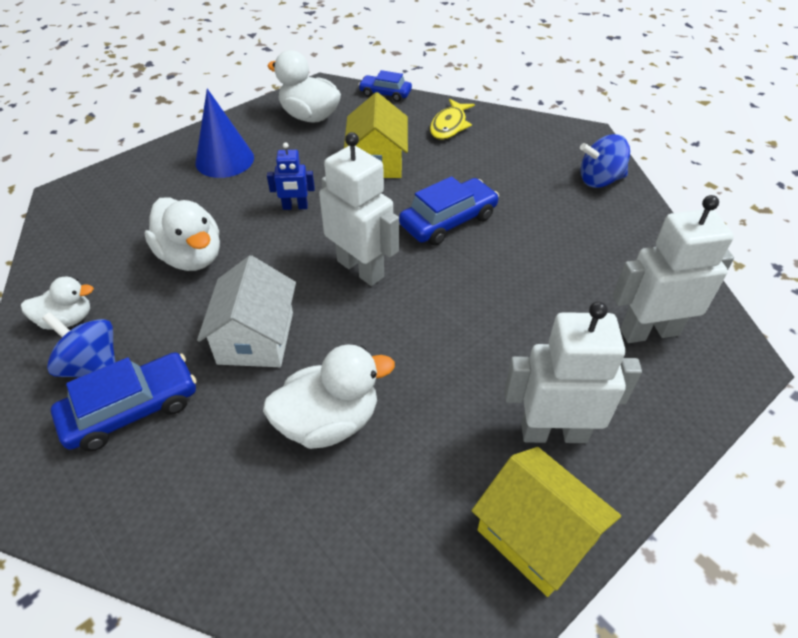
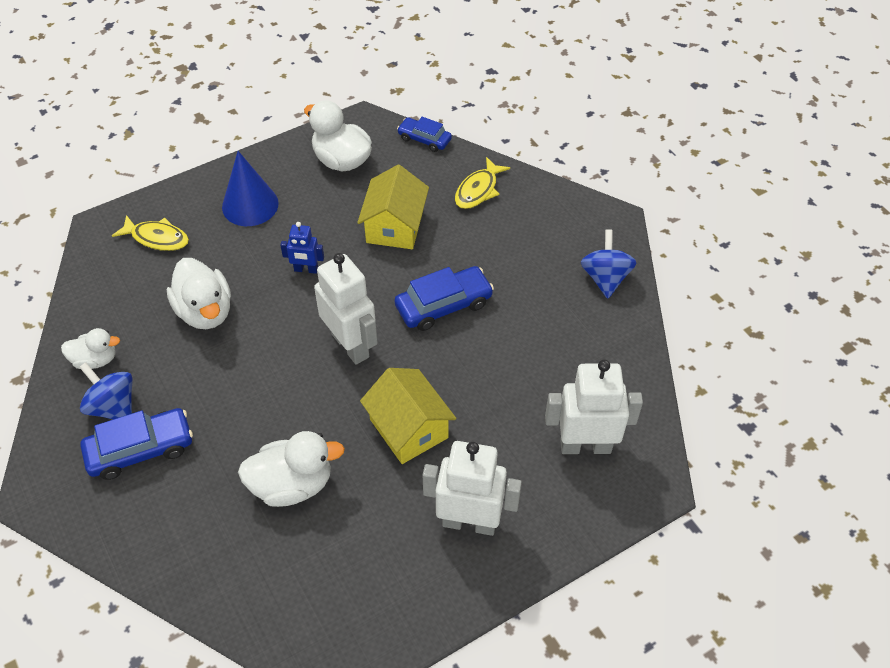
camera: 10 degrees right, 5 degrees up
white house [197,255,296,367] -> none
yellow house [472,447,621,597] -> yellow house moved to [360,368,456,464]
blue spinning top [580,134,630,188] -> blue spinning top turned 90 degrees clockwise [581,229,637,299]
none -> yellow fish [112,215,189,251]

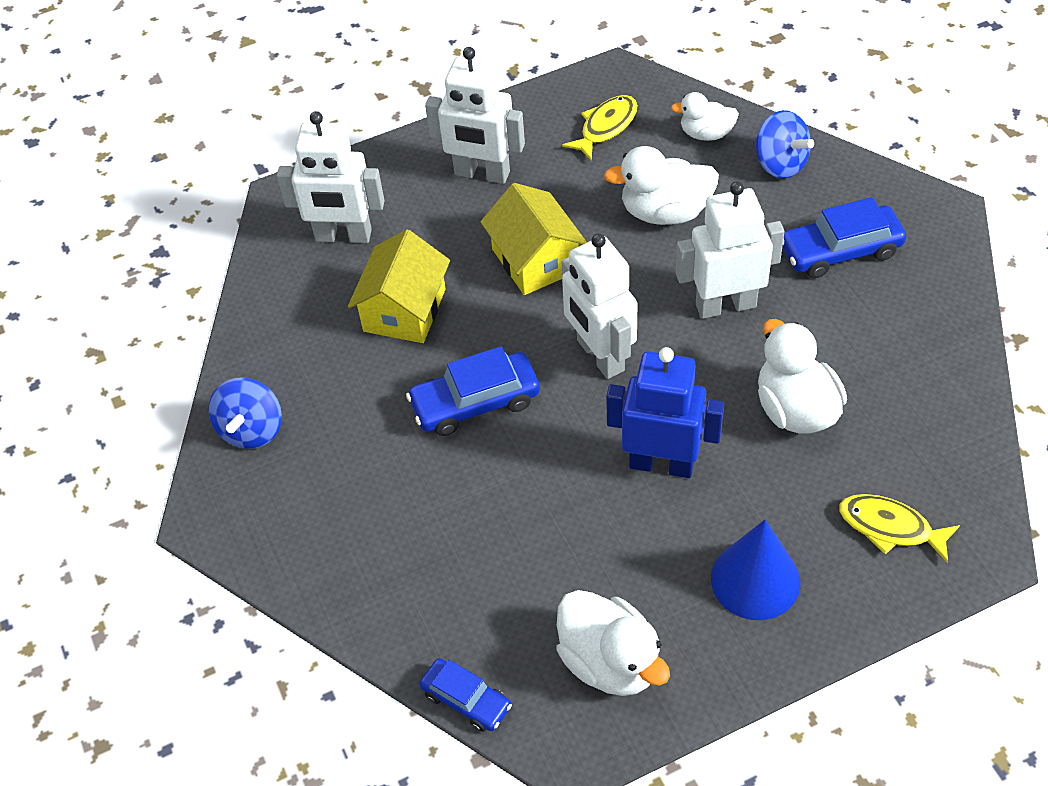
camera: 170 degrees left, 0 degrees up
white duck [61,328,120,369] -> white duck moved to [671,92,739,141]
blue spinning top [79,362,132,419] -> blue spinning top moved to [755,110,814,178]
blue robot [280,222,324,274] -> blue robot [606,347,724,478], size x1.90
yellow house [357,165,429,249] -> yellow house moved to [348,230,450,343]
yellow fish [455,157,510,209] -> yellow fish moved to [562,95,638,161]
none -> white robot [676,181,784,319]

